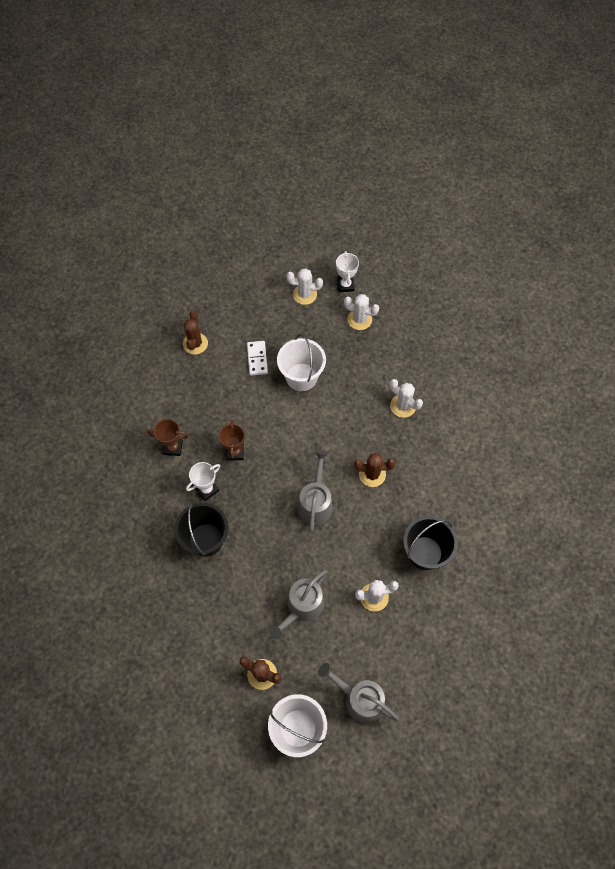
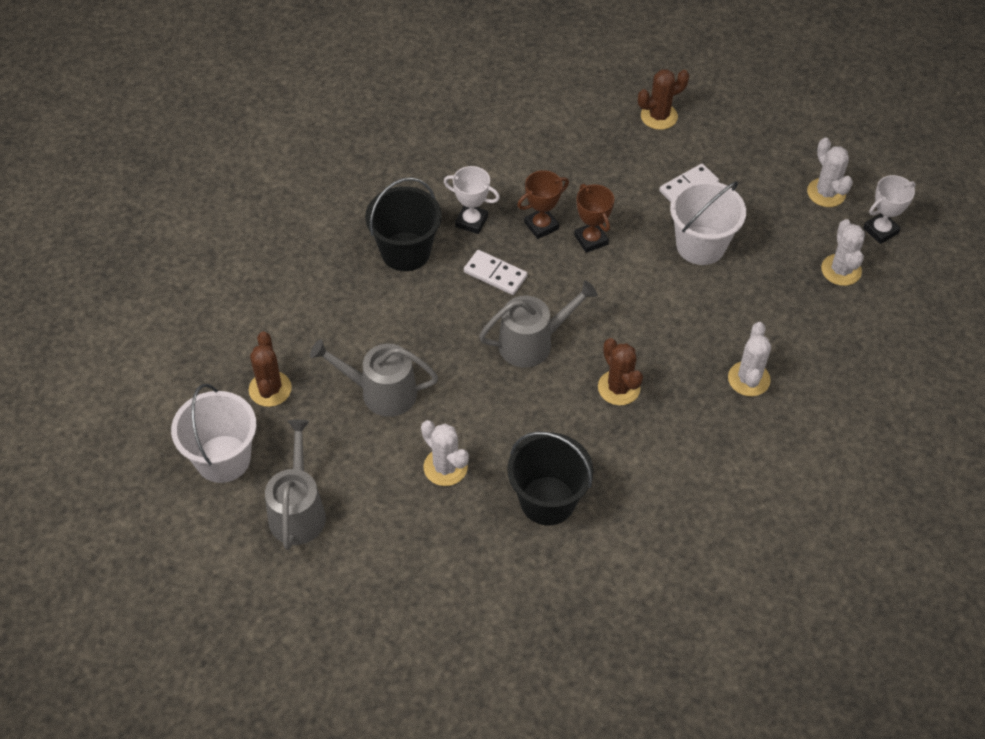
camera: 60 degrees right, 10 degrees down
brown trophy [148,419,189,456] -> brown trophy moved to [574,184,614,253]
none -> white domino [464,250,528,295]

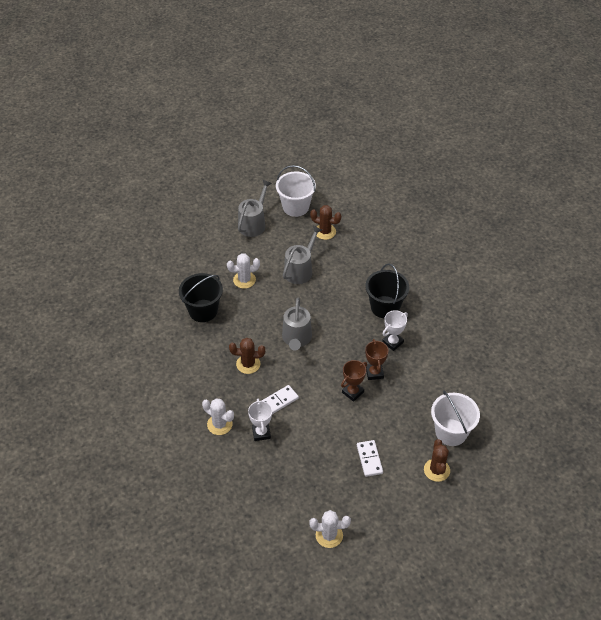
camera: 115 degrees right, 5 degrees down
grey watering can [265,420,326,550] -> grey watering can turned 90 degrees counterclockwise [238,180,272,237]
white domino [464,250,528,295] -> white domino moved to [262,385,299,414]
brown trophy [574,184,614,253] -> brown trophy turned 45 degrees counterclockwise [341,360,367,402]
white bucket [670,180,746,265] -> white bucket moved to [431,391,480,446]
white cactus [821,219,865,286] -> none
white trophy [863,175,916,244] -> white trophy moved to [248,399,272,441]

